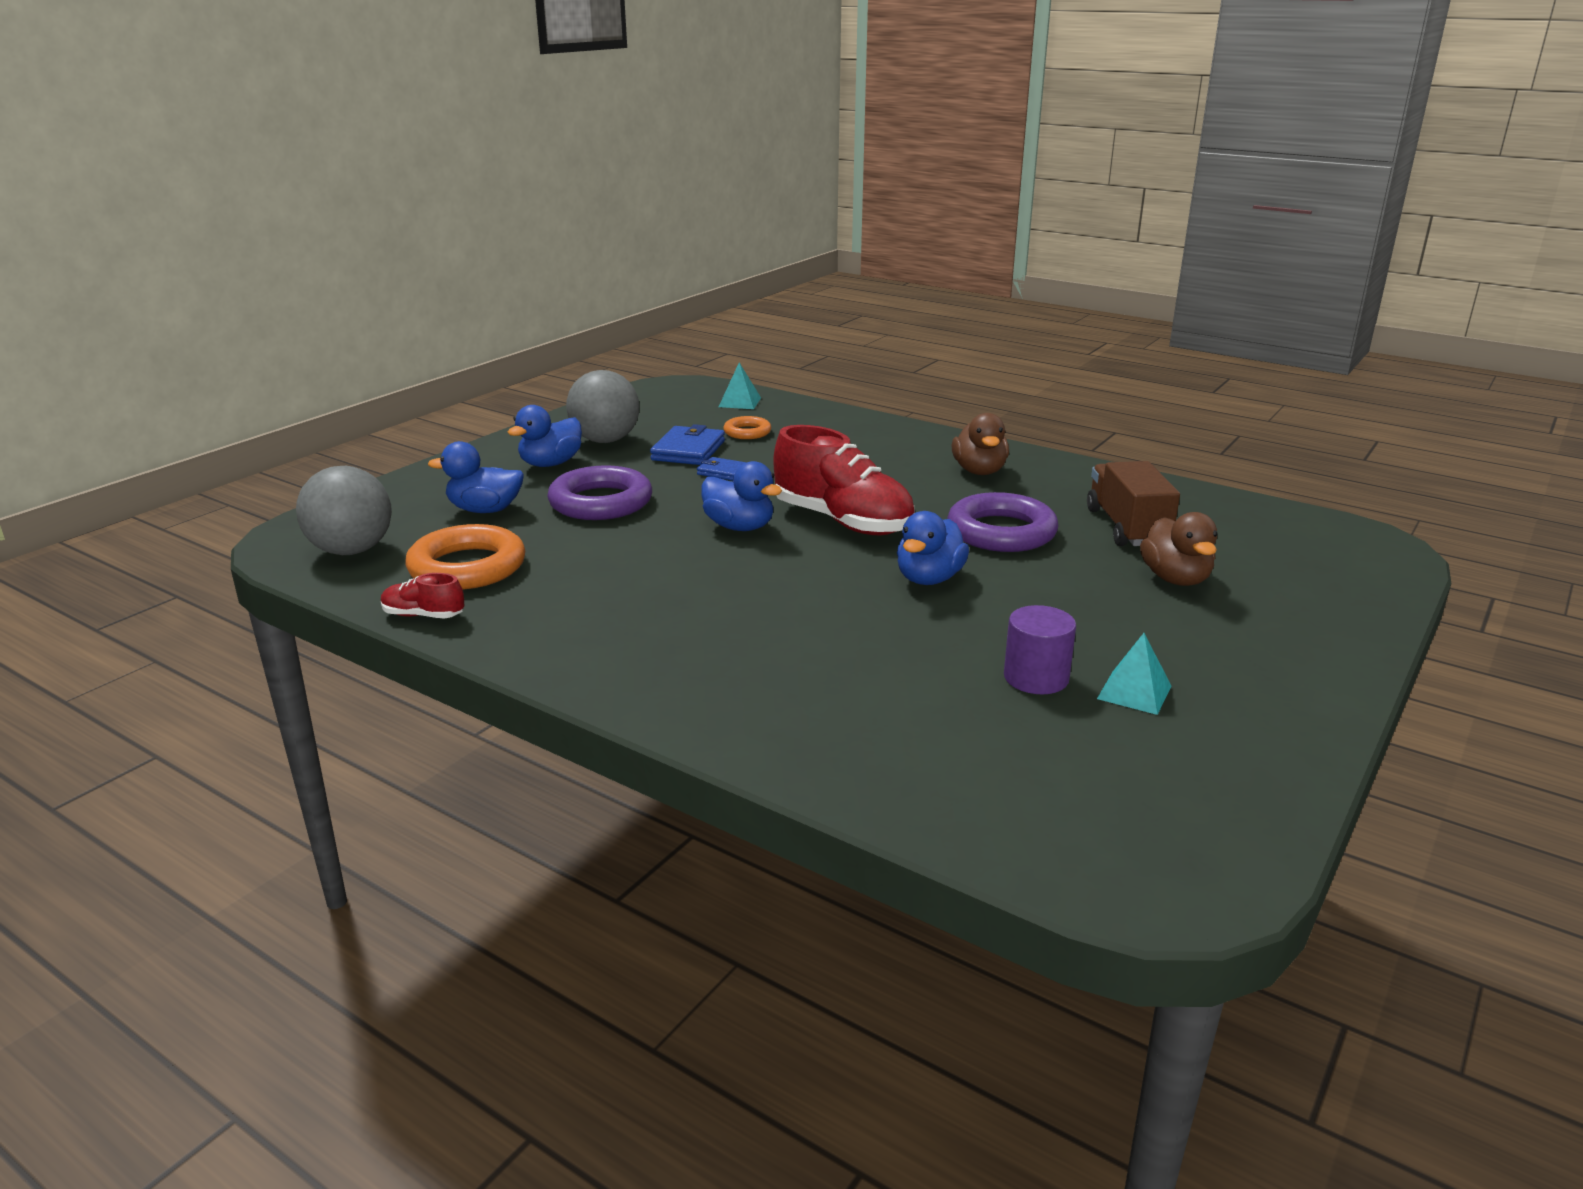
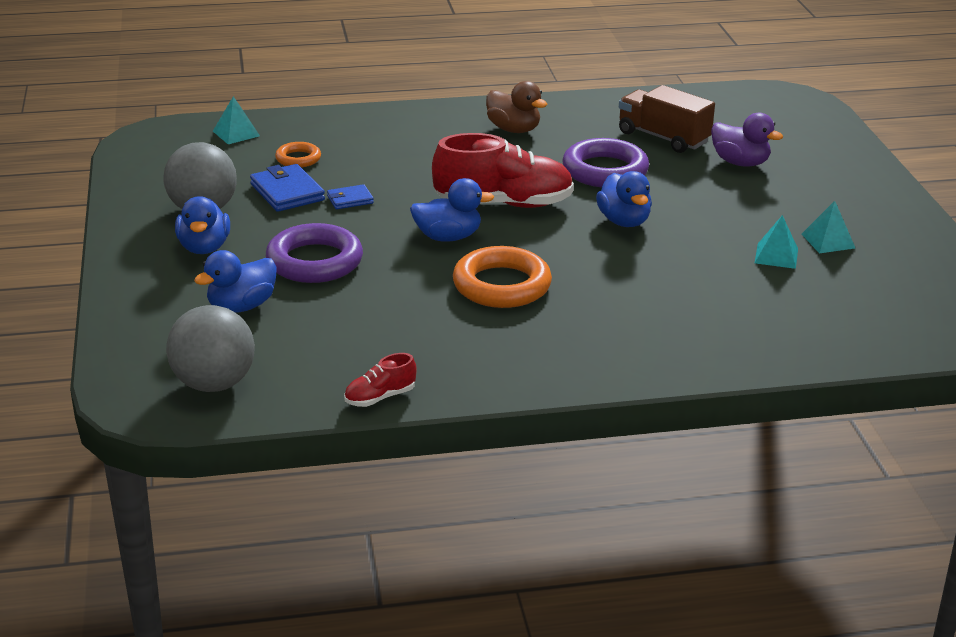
camera: 45 degrees left, 5 degrees up
orange ring [405,524,525,589] -> orange ring moved to [453,246,552,308]
purple cylinder [1004,605,1076,694] -> turquoise pyramid [755,215,798,269]
brown duck [1140,512,1218,586] -> purple duck [711,113,783,167]

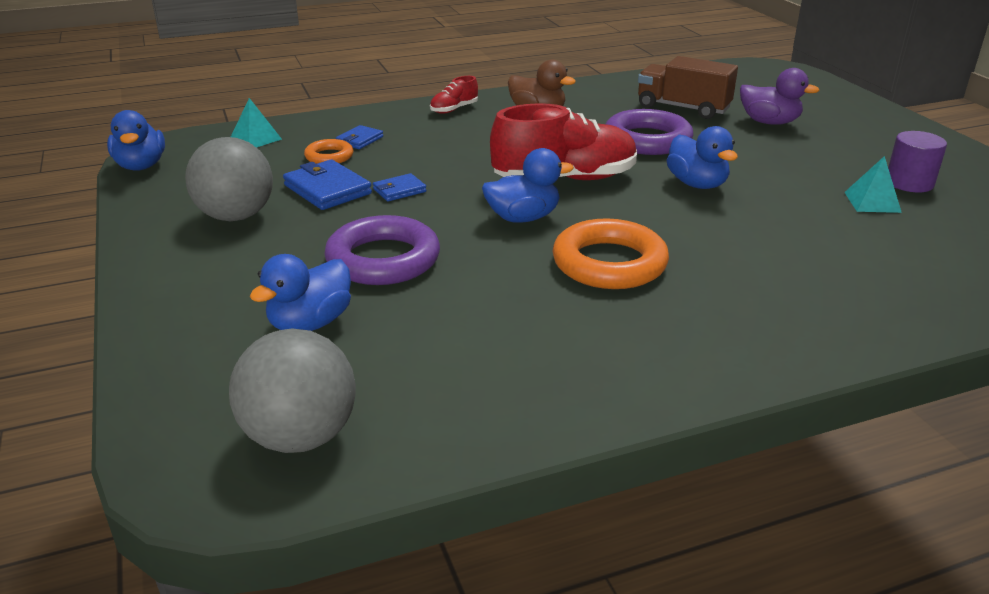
camera: 10 degrees left, 0 degrees up
blue duck [175,196,230,254] -> blue duck moved to [107,110,165,171]
red shoe [344,353,417,407] -> red shoe moved to [430,76,478,114]
turquoise pyramid [802,201,855,253] -> purple cylinder [888,131,947,192]
none -> blue wallet [336,125,383,149]

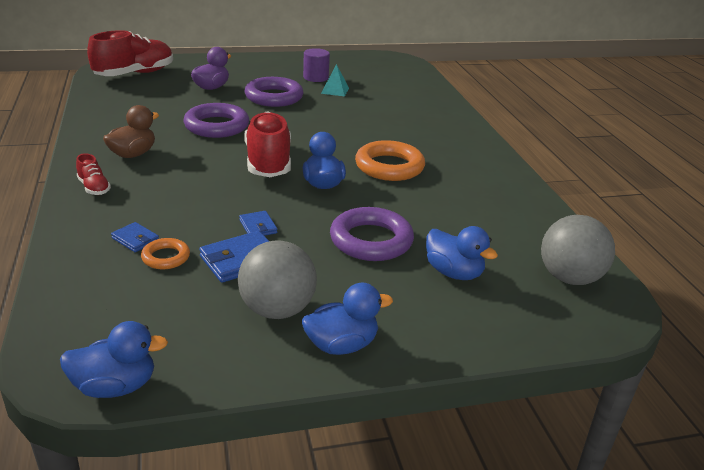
camera: 85 degrees left, 0 degrees up
turquoise pyramid [231,98,282,148] -> none
brown truck [638,56,738,119] -> none
blue duck [666,126,738,189] -> blue duck moved to [302,283,393,355]
none -> red shoe [87,30,173,76]
none -> purple ring [245,77,304,107]

